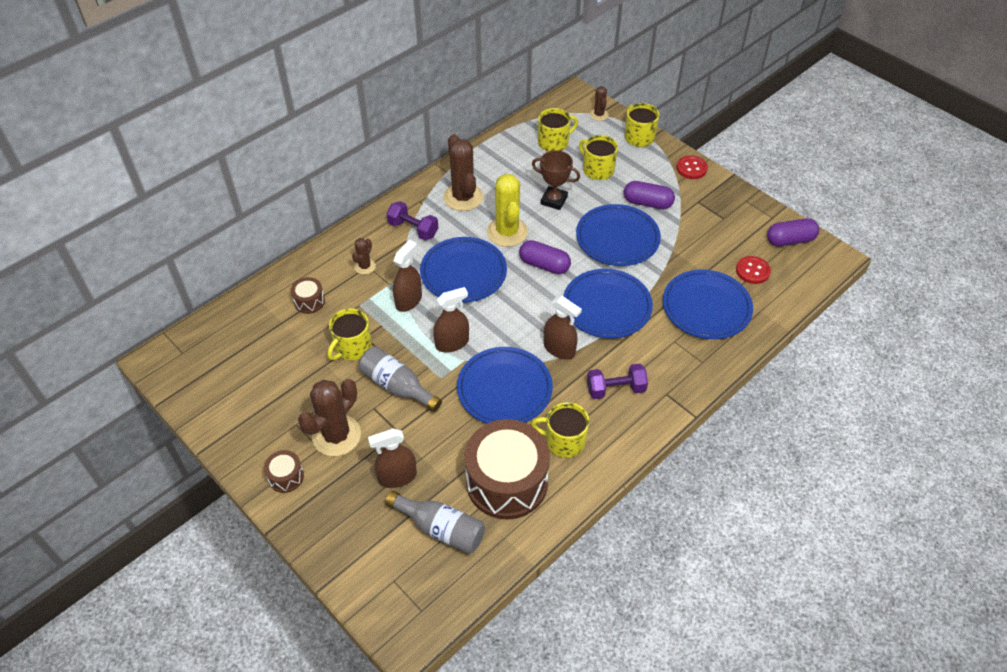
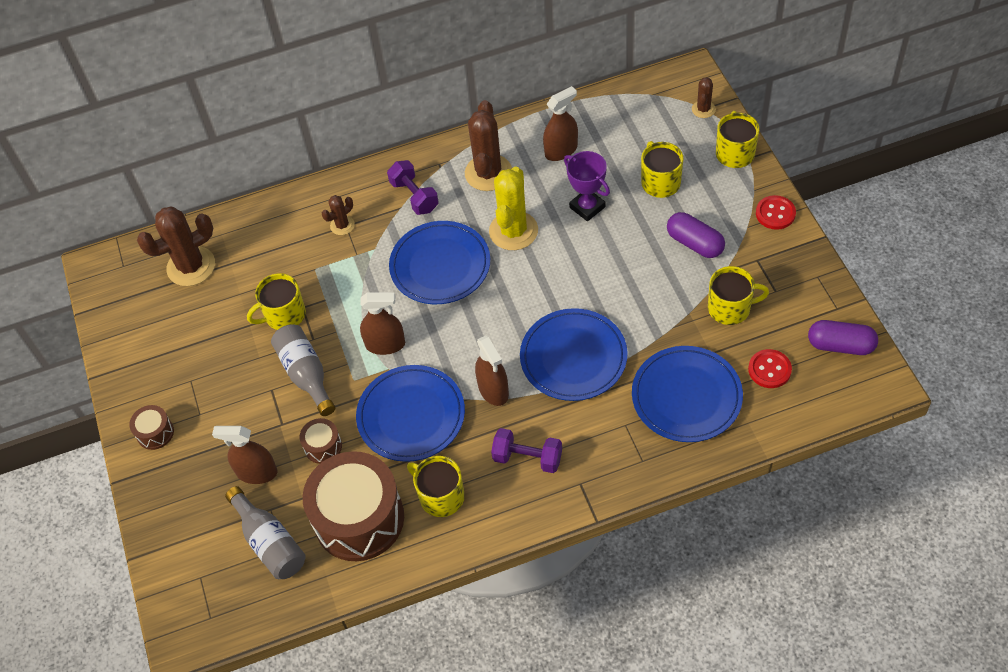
camera: 30 degrees right, 5 degrees up
brown drum [291,277,325,314] -> brown drum moved to [300,418,342,464]
brown cactus [298,379,361,456] -> brown cactus moved to [137,206,215,286]
brown spray bottle [393,240,422,312] -> brown spray bottle moved to [543,86,578,161]
purple capsule [519,240,571,274] -> none
brown trophy [532,150,580,210] -> purple trophy [564,151,610,221]
yellow mug [538,108,578,152] -> yellow mug moved to [708,266,769,325]
blue plate [576,204,661,266] -> none

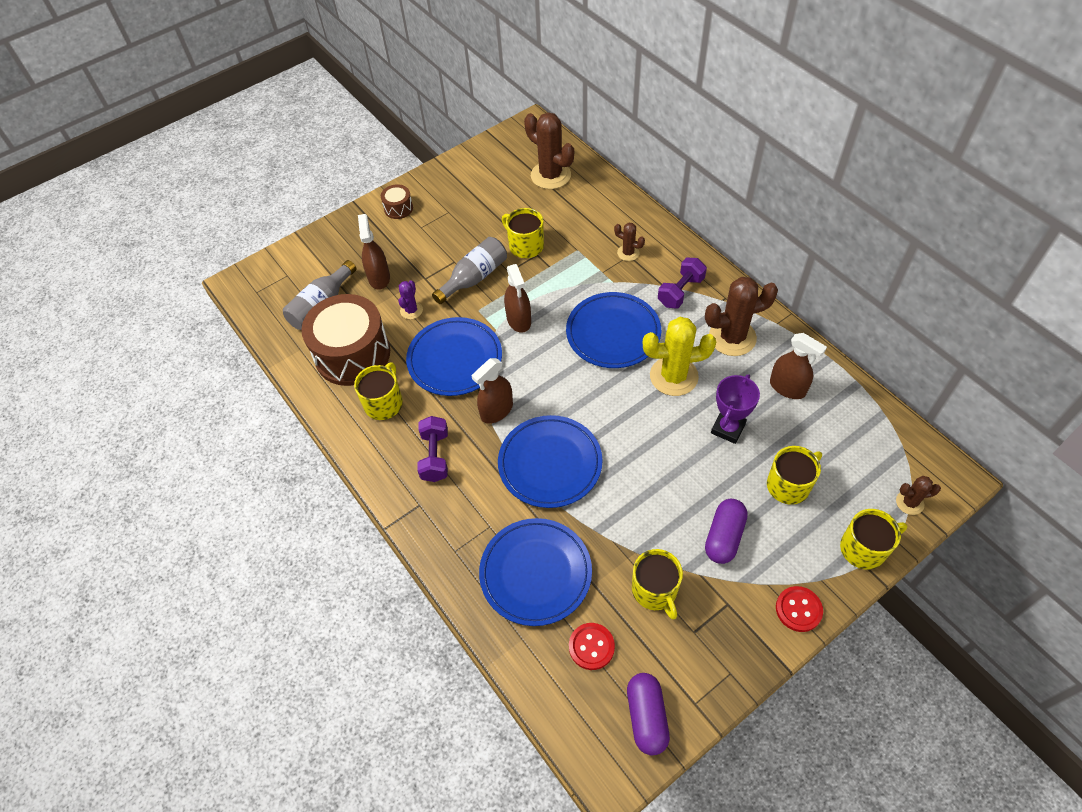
camera: 70 degrees right, 0 degrees up
brown drum [300,418,342,464] -> purple cactus [398,280,423,319]

